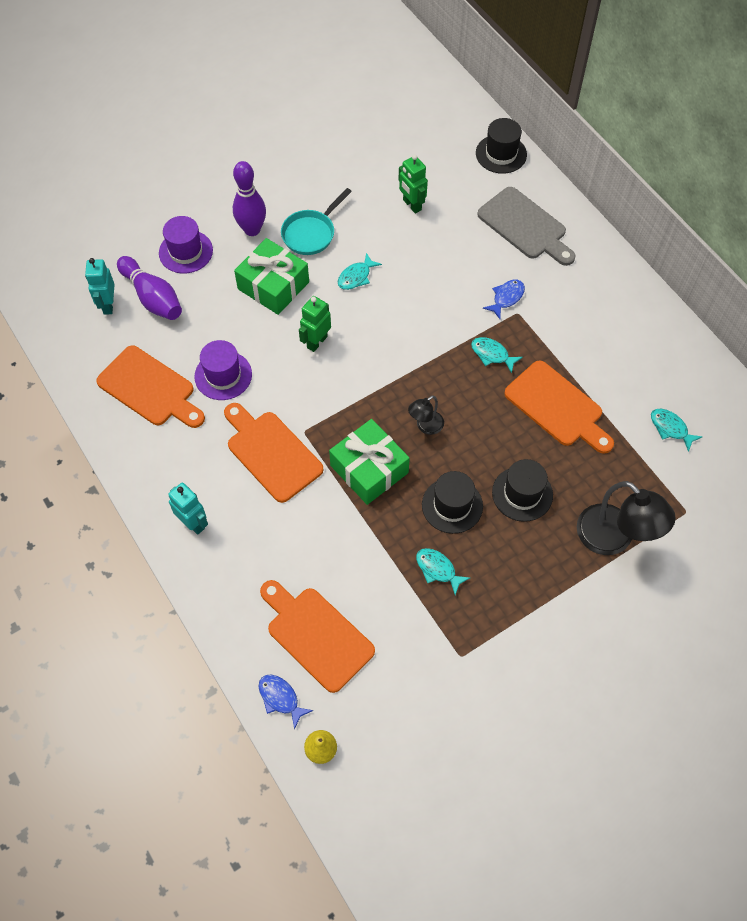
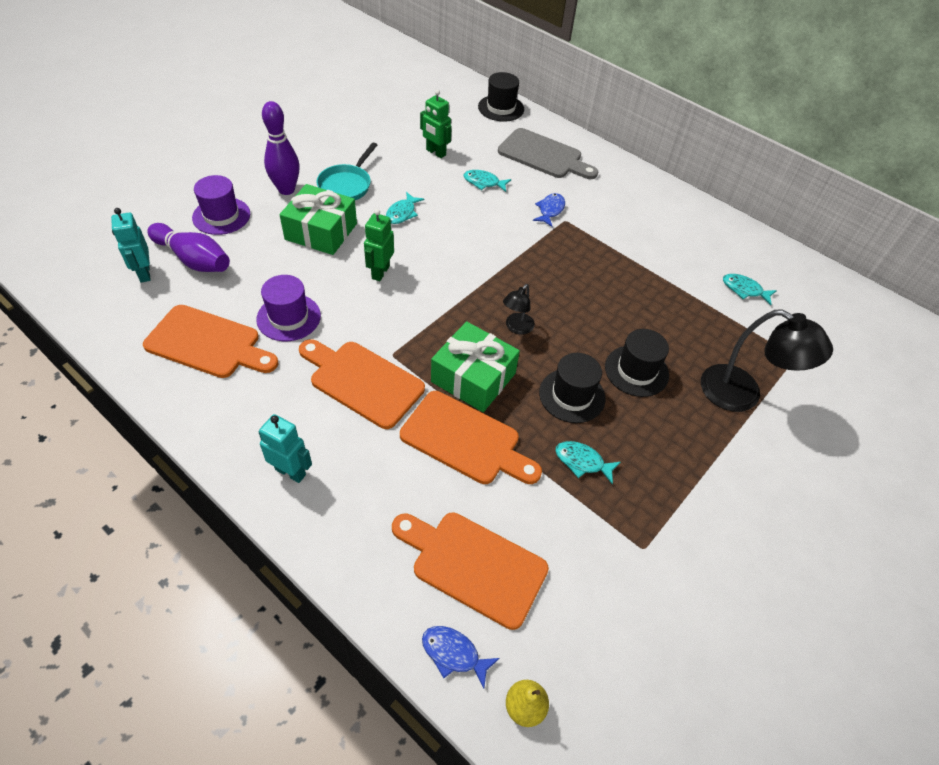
camera: 20 degrees left, 10 degrees down
turquoise fish [471,337,523,373] -> turquoise fish moved to [463,170,511,192]
orange cutting board [504,360,614,454] -> orange cutting board moved to [400,391,542,484]

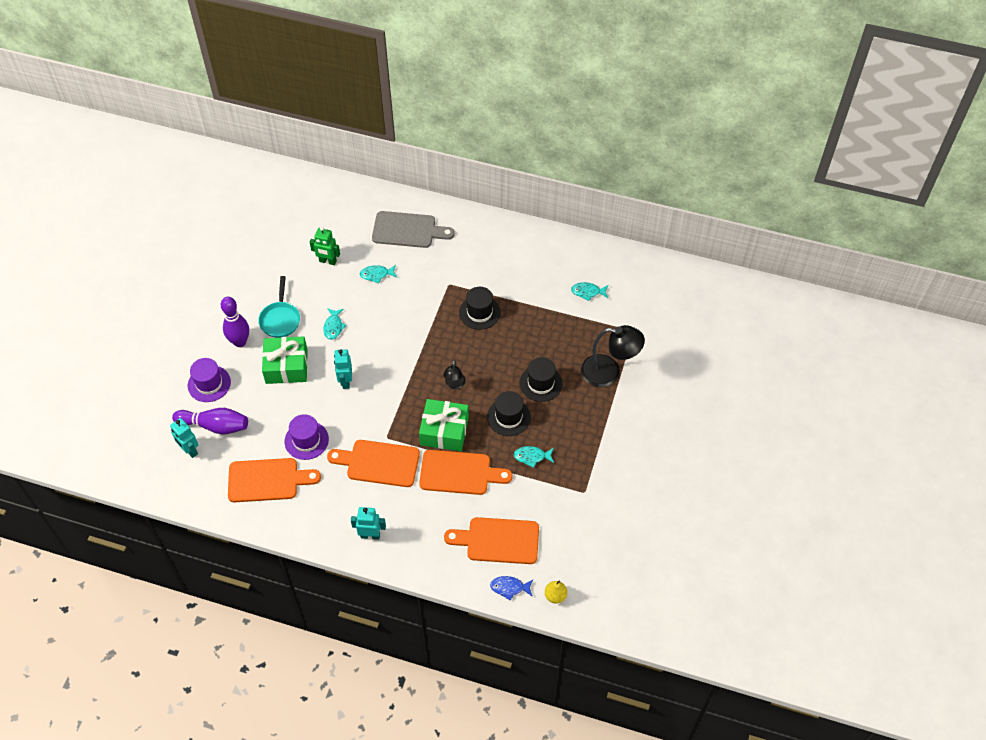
camera: 20 degrees left, 5 degrees up
green robot [364,209,394,281] -> turquoise robot [334,349,352,389]
black hat [478,72,524,122] -> black hat moved to [459,287,501,330]
blue fish [533,193,565,227] -> none

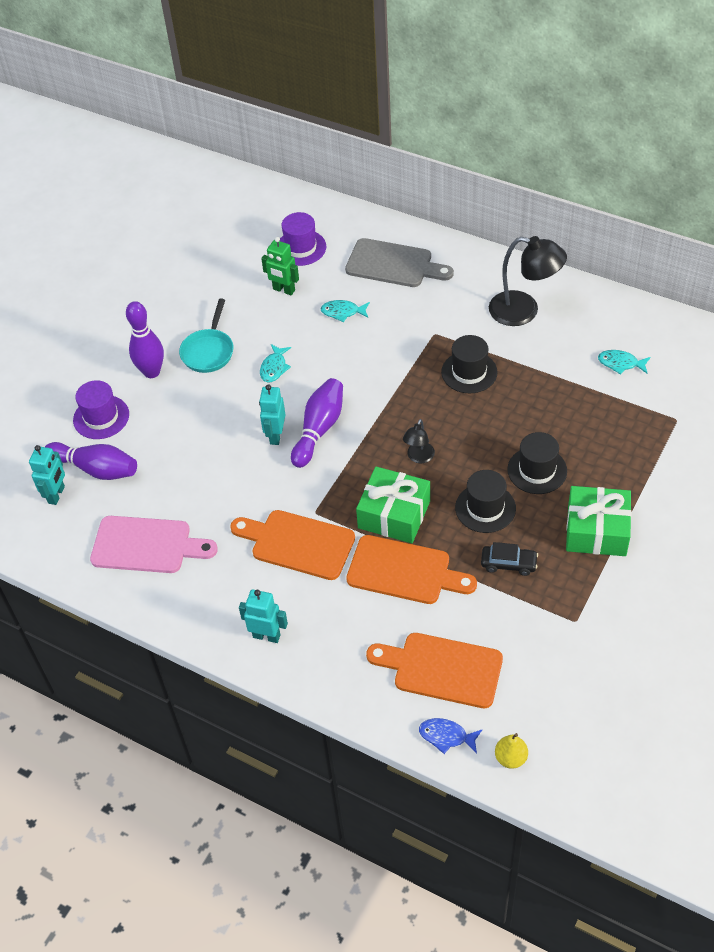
camera: 15 degrees right, 5 degrees down
turquoise robot [170,418,198,458] -> turquoise robot turned 135 degrees counterclockwise [29,445,65,505]
orange cutting board [228,458,321,502] -> pink cutting board [90,516,218,573]
green gift [262,337,308,384] -> green gift moved to [566,486,632,556]
purple hat [285,414,329,460] -> purple hat moved to [280,212,326,266]
turquoise fish [514,446,554,468] -> black car [481,542,538,576]
black lamp [581,325,645,387] -> black lamp moved to [489,236,567,326]
none -> purple bowling pin [291,378,343,468]

